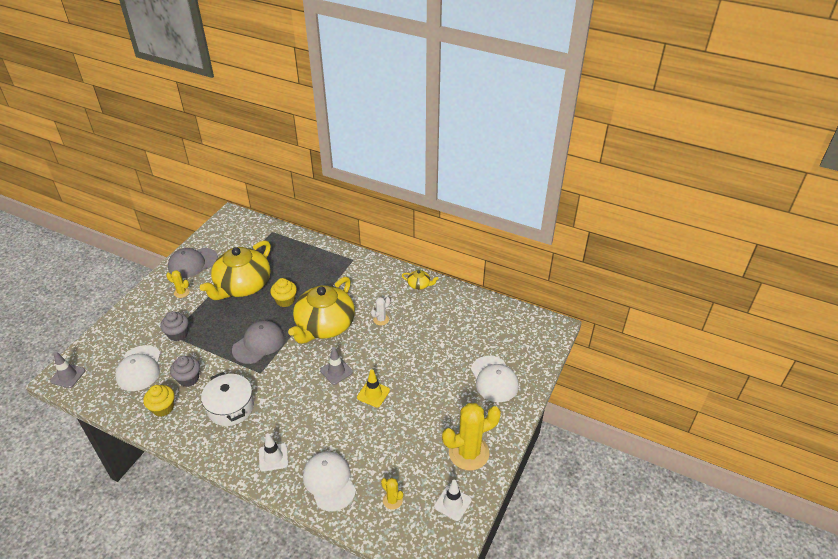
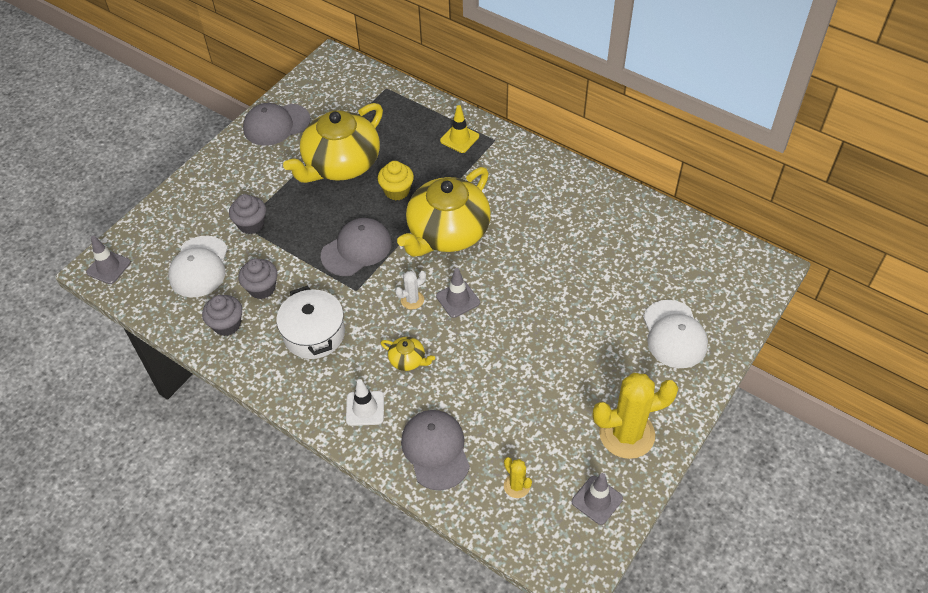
camera: 10 degrees right, 10 degrees up
yellow cupcake [143,385,175,417] -> grey cupcake [202,295,242,336]
yellow cactus [166,270,190,298] -> none
white cap [303,451,356,511] -> grey cap [401,410,470,491]
yellow traffic cone [357,369,390,407] -> yellow traffic cone moved to [440,105,479,153]
white cactus [371,297,390,326] -> white cactus moved to [395,271,426,310]
yellow teapot [402,270,439,290] -> yellow teapot moved to [381,337,435,371]
white traffic cone [434,480,472,521] -> grey traffic cone [572,473,623,525]

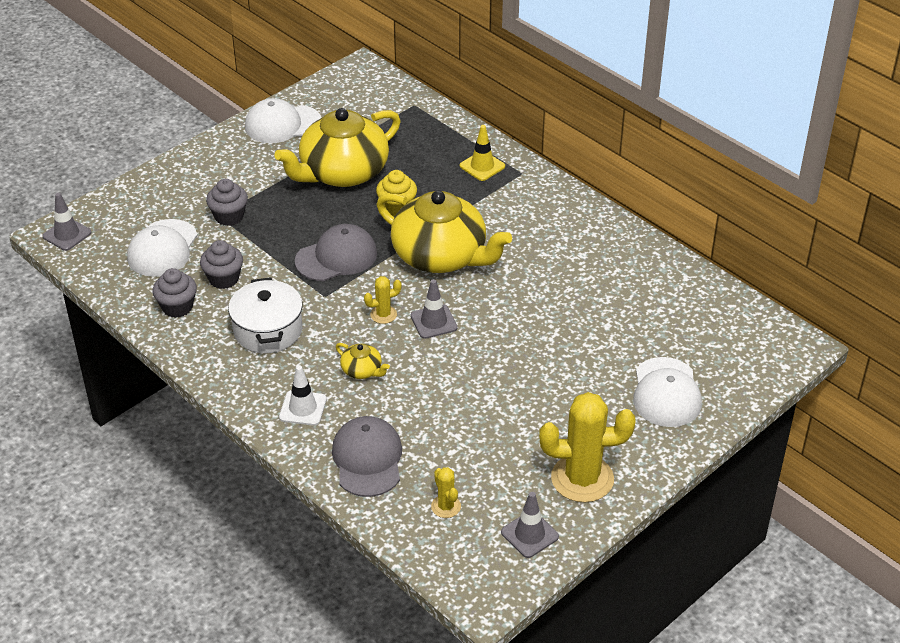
camera: 10 degrees right, 10 degrees down
grey cap [243,103,311,146] -> white cap [245,98,322,143]
white cactus [395,271,426,310] -> yellow cactus [364,276,402,324]
yellow teapot [397,167,491,257] -> yellow teapot turned 105 degrees counterclockwise [377,191,512,273]

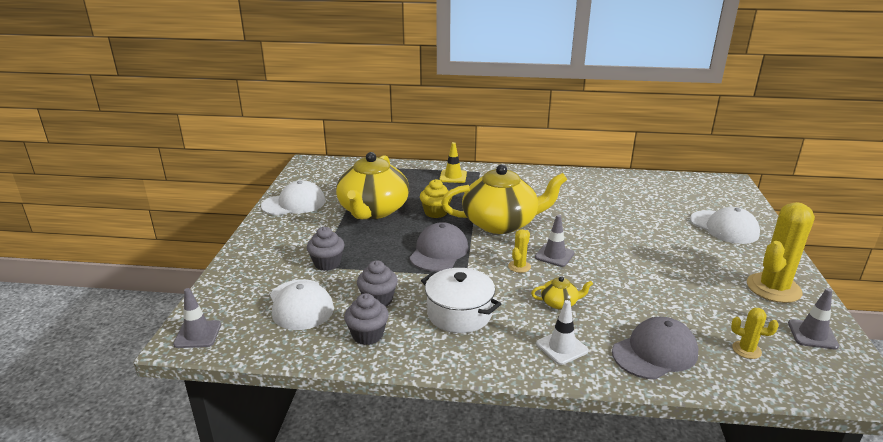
camera: 40 degrees left, 15 degrees down
white cap [245,98,322,143] -> white cap turned 150 degrees counterclockwise [261,180,325,215]
grey cap [332,416,402,497] -> grey cap turned 105 degrees clockwise [612,317,698,380]

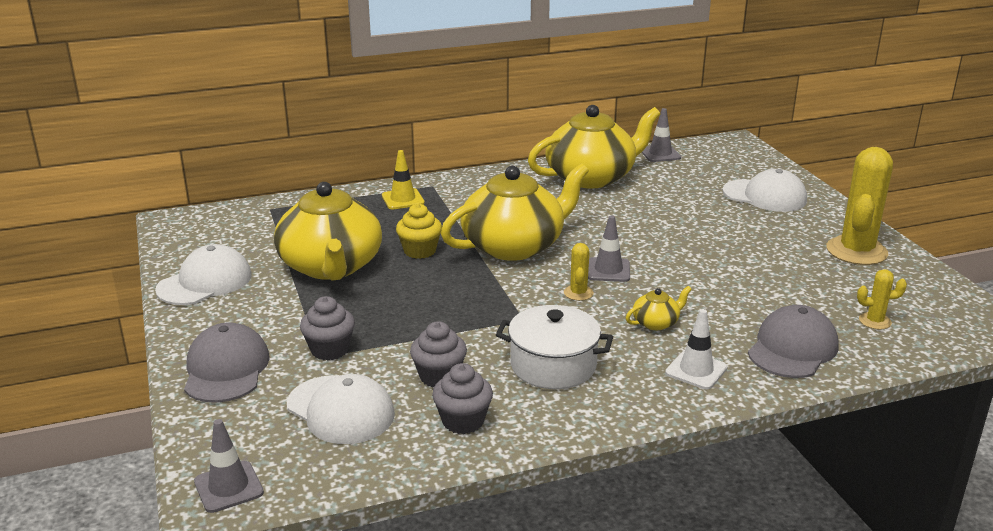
camera: 25 degrees left, 0 degrees up
grey cap [409,222,468,271] -> grey cap moved to [184,322,270,403]
grey traffic cone [788,288,839,349] -> grey traffic cone moved to [641,108,681,162]
none -> yellow teapot [528,105,660,189]

